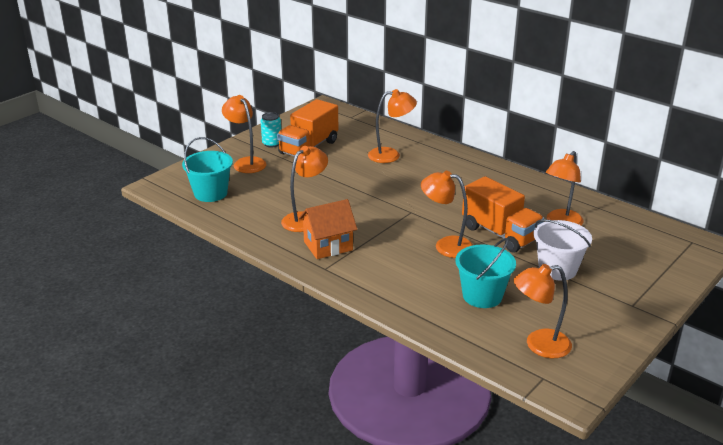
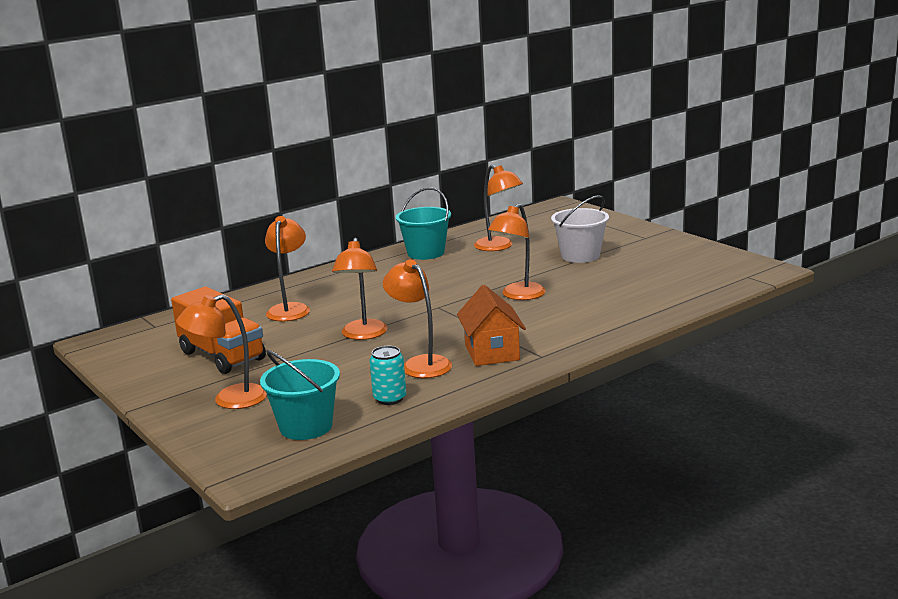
camera: 75 degrees left, 10 degrees down
turquoise can [261,112,281,147] -> turquoise can moved to [370,346,406,405]
turquoise bucket [456,238,516,308] -> turquoise bucket moved to [396,188,451,260]
orange truck [462,176,544,253] -> none
orange lamp [514,264,572,358] -> orange lamp moved to [332,238,388,340]

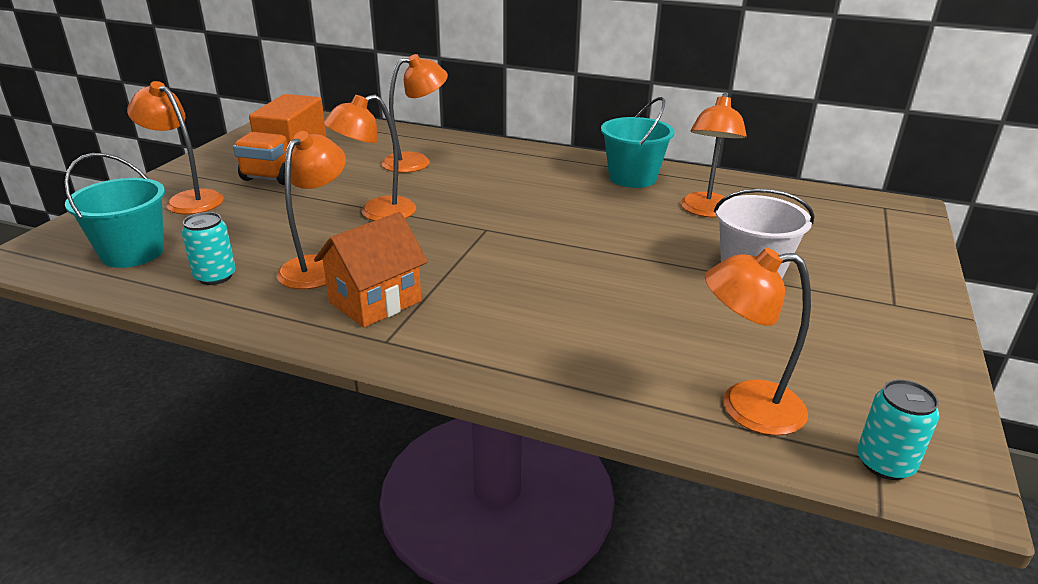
camera: 55 degrees right, 10 degrees up
orange lamp [488,203,546,300] -> orange lamp moved to [705,248,811,436]
none -> turquoise can [857,380,940,480]

